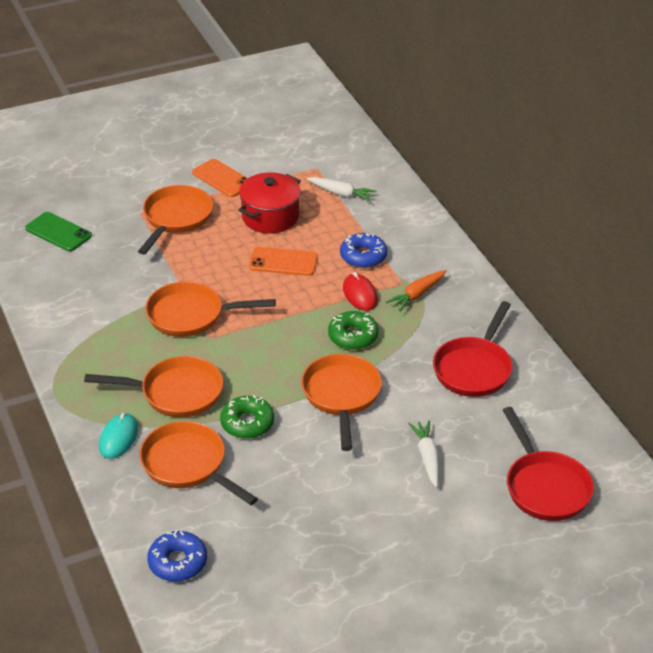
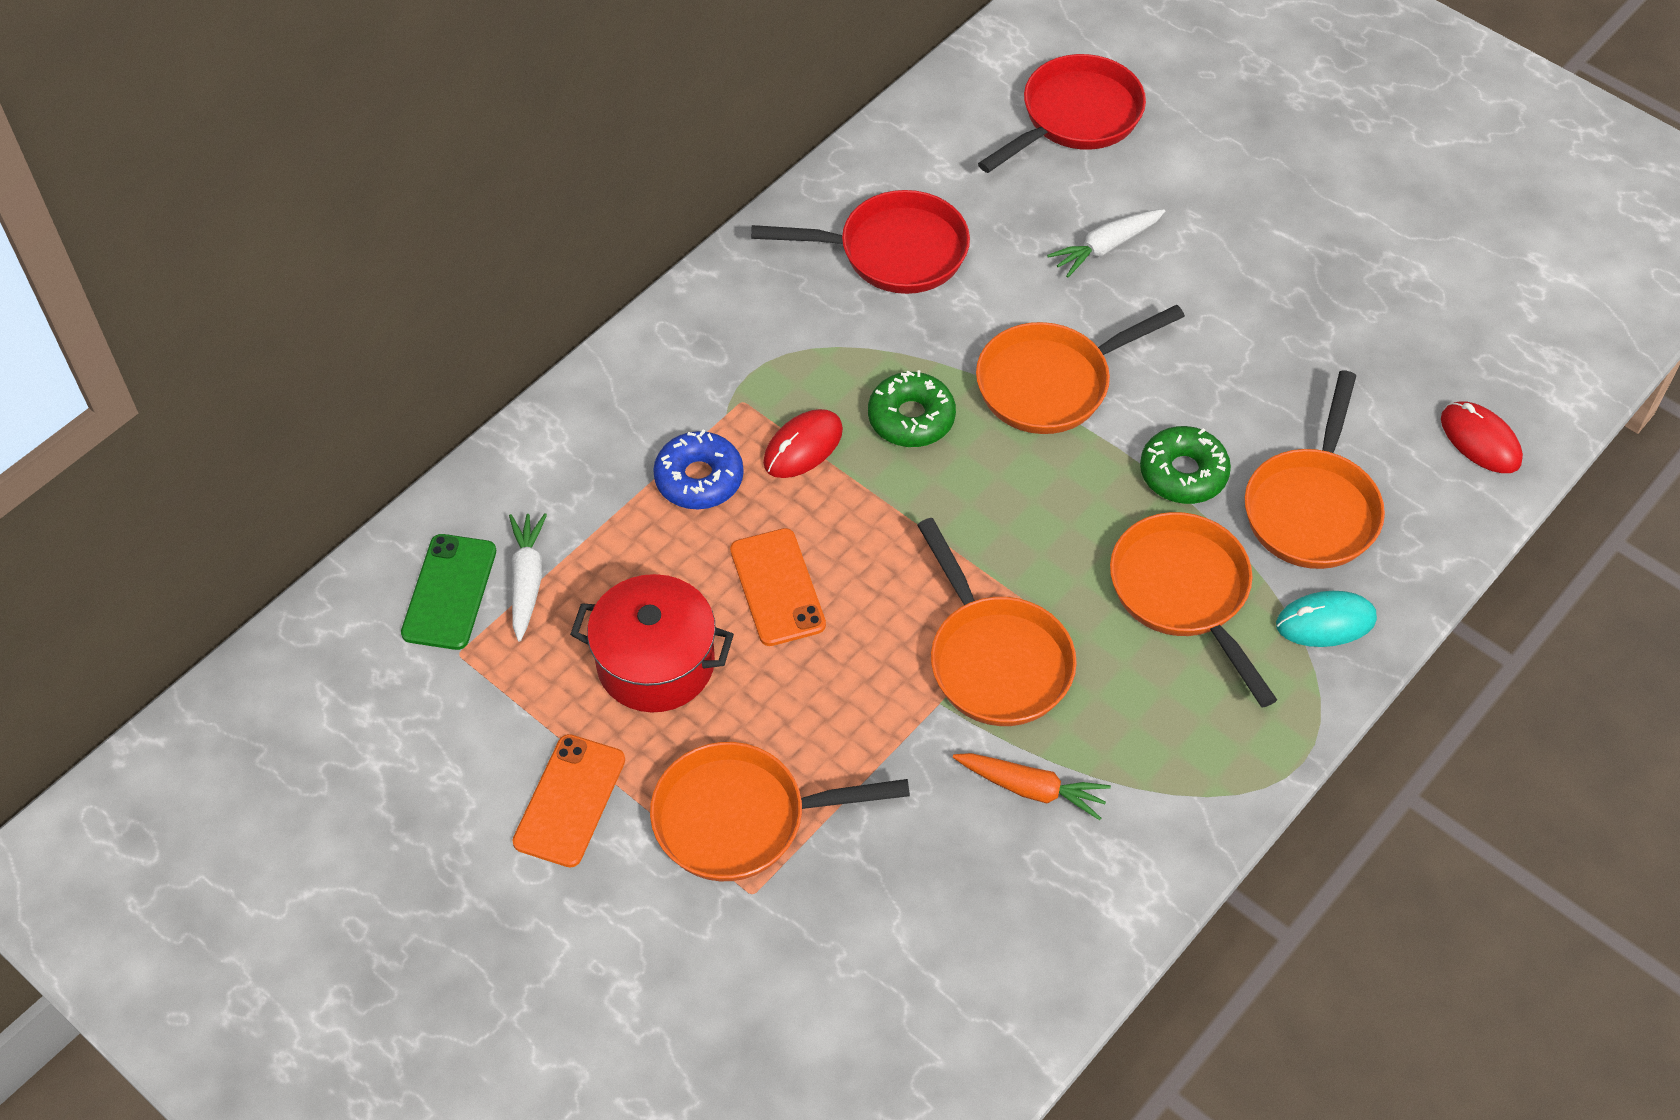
camera: 115 degrees left, 15 degrees up
green phone [25,212,92,251] -> green phone moved to [401,534,496,650]
blue donut [147,529,207,582] -> red mouse [1441,401,1523,473]
orange carrot [386,270,446,312] -> orange carrot moved to [953,753,1111,820]

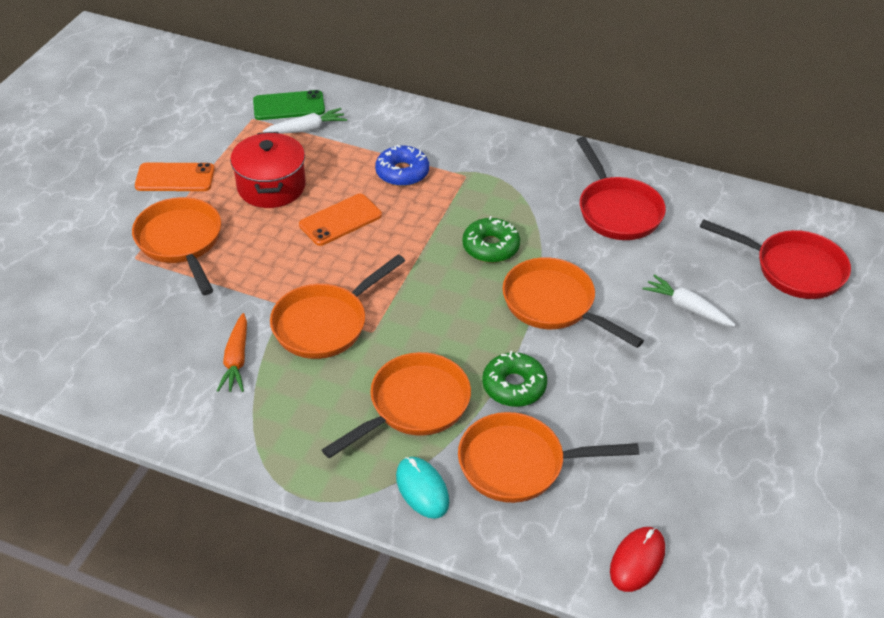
camera: 70 degrees right, 10 degrees down
red mouse [763,409,843,478] -> none

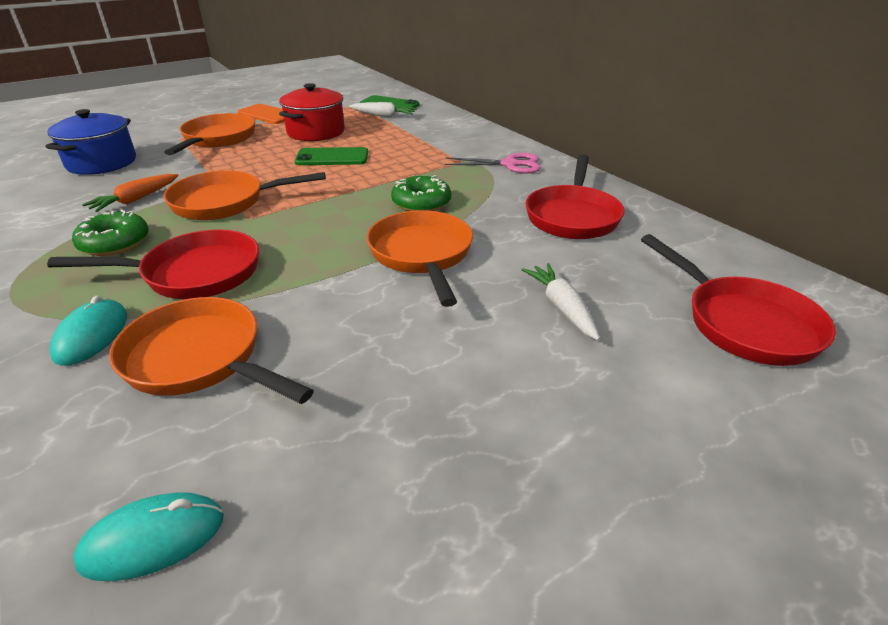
camera: 35 degrees right, 10 degrees down
orange phone [299,194,382,246] -> green phone [295,147,368,165]
orange pan [322,352,471,458] -> red pan [47,229,259,299]
blue donut [375,145,429,186] -> none
green donut [482,351,547,407] -> green donut moved to [72,210,149,256]
red mouse [610,527,665,592] -> turquoise mouse [73,492,224,581]
none -> blue pot [46,109,136,175]
none -> pink scissors [445,153,541,173]

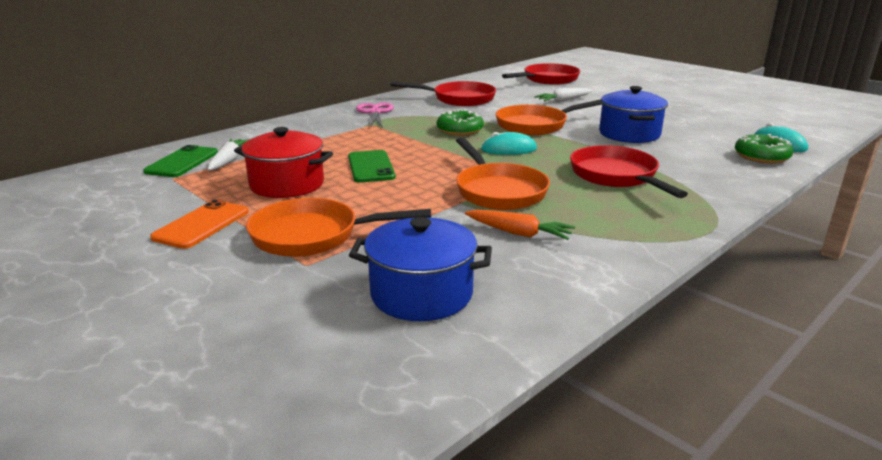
camera: 100 degrees left, 10 degrees down
turquoise mouse [50,296,127,366] -> turquoise mouse moved to [481,132,537,155]
green donut [72,210,149,256] -> green donut moved to [735,134,793,164]
orange pan [109,297,314,404] -> none
none -> blue pot [599,86,668,143]

